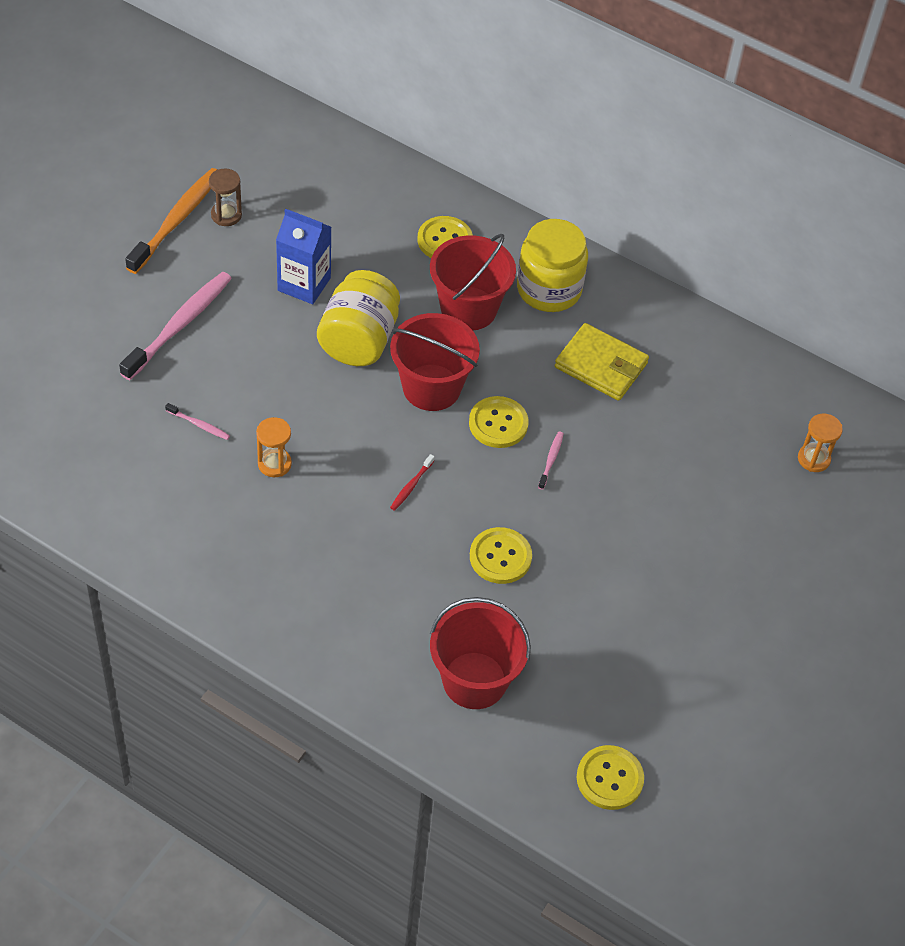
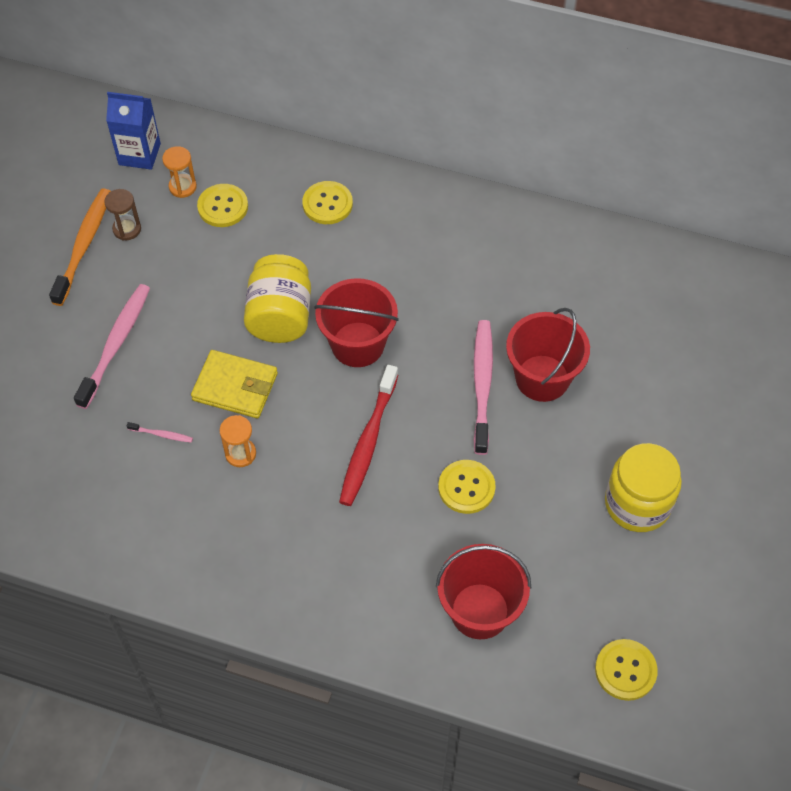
camera: 10 degrees left, 5 degrees up
blue carton [276,209,331,304] -> blue carton moved to [106,92,161,170]
red toothbrush [390,454,435,511] -> red toothbrush [339,365,398,506], size x2.31
red bucket [430,234,516,331] -> red bucket moved to [506,308,590,402]
yellow button [469,396,529,448] -> yellow button moved to [197,184,248,227]
yellow jar [517,219,588,312] -> yellow jar moved to [605,443,682,532]
pink toothbrush [538,432,564,490] -> pink toothbrush [474,320,493,455], size x2.31
yellow wallet [555,323,649,401] -> yellow wallet moved to [191,350,278,418]
orange hourglass [798,414,843,472] -> orange hourglass moved to [162,146,197,198]

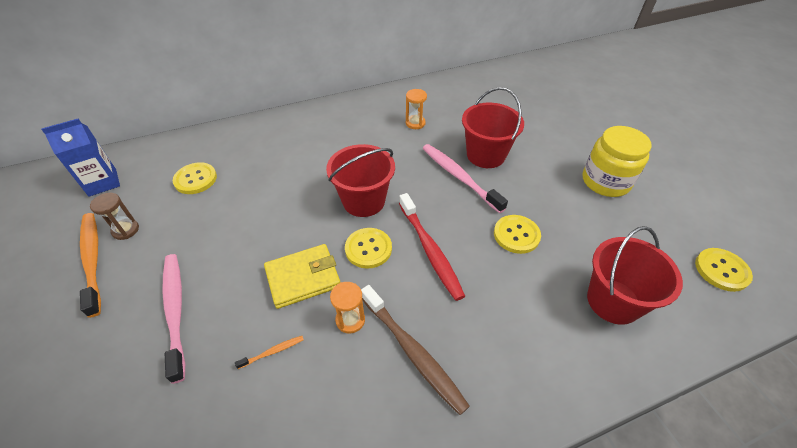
camera: 40 degrees left, 10 degrees down
pink toothbrush [127,422,193,443] -> orange toothbrush [235,336,304,369]
orange hourglass [162,146,197,198] -> orange hourglass moved to [406,89,427,129]
yellow jar [244,254,311,343] -> none
yellow button [302,181,353,224] -> yellow button moved to [345,228,392,269]
none -> brown toothbrush [361,285,470,415]

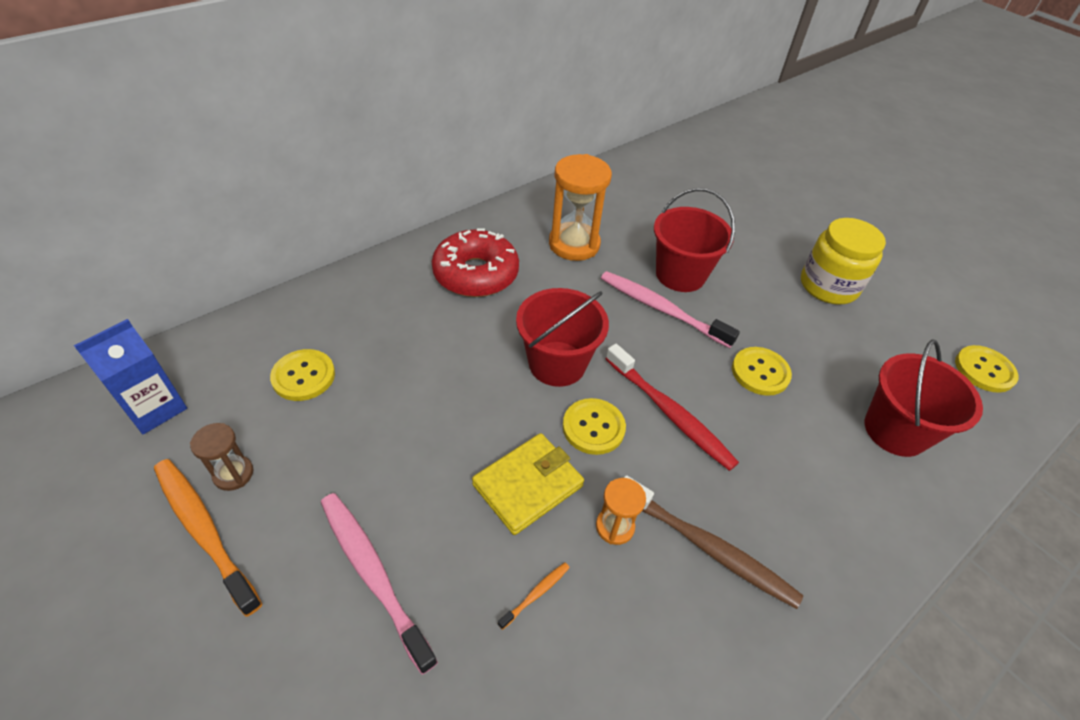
camera: 20 degrees left, 0 degrees up
orange hourglass [406,89,427,129] -> orange hourglass [549,154,612,261], size x1.90
none -> red donut [432,228,519,297]

